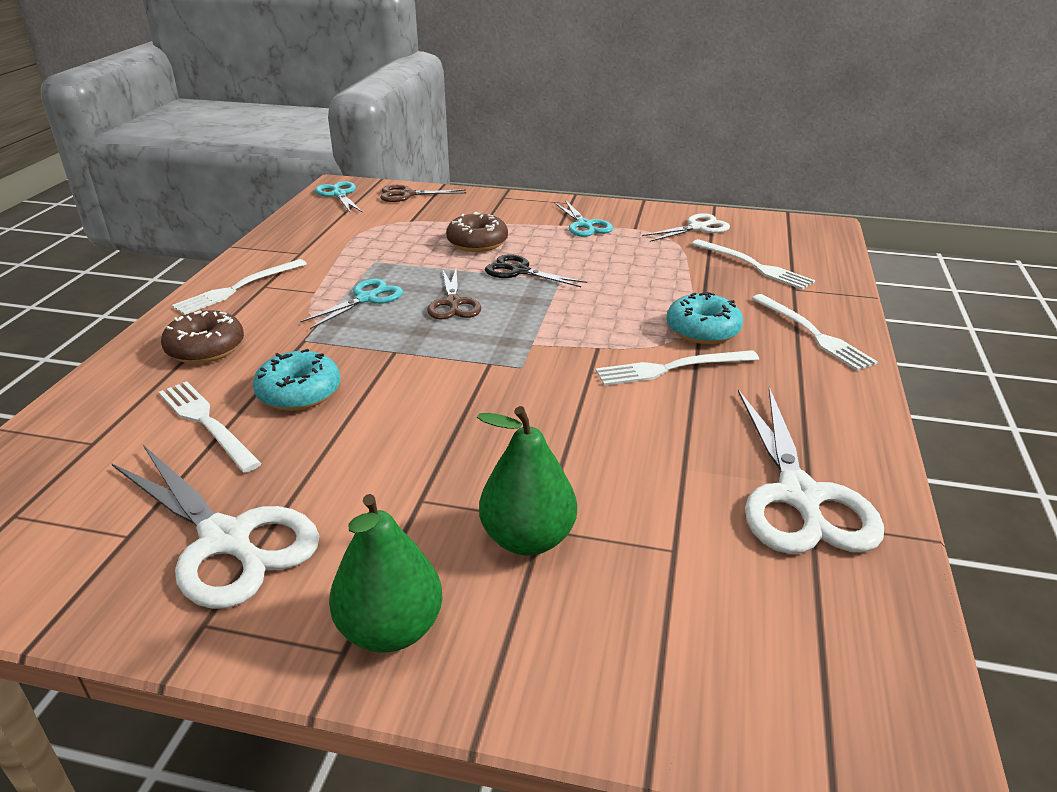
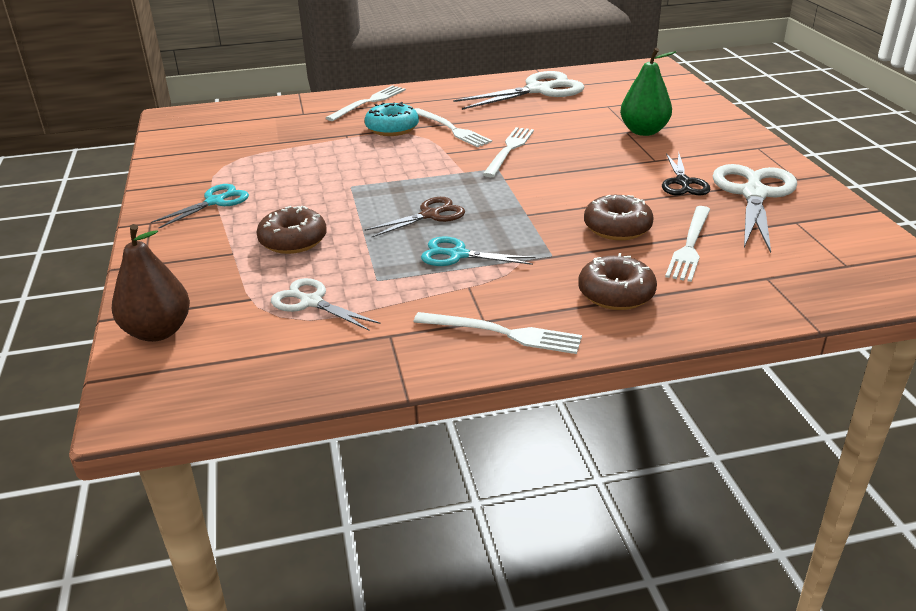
camera: 115 degrees left, 0 degrees up
turquoise donut [253,349,340,411] -> brown donut [584,195,654,240]
turquoise scissors [315,181,362,213] -> none
green pear [329,494,443,653] -> none
brown scissors [380,185,466,202] -> brown pear [112,224,190,342]
black scissors [485,254,587,287] -> black scissors moved to [662,152,711,195]
white scissors [642,213,730,242] -> white scissors moved to [271,278,381,331]
white fork [692,239,815,290] -> white fork moved to [483,127,534,177]

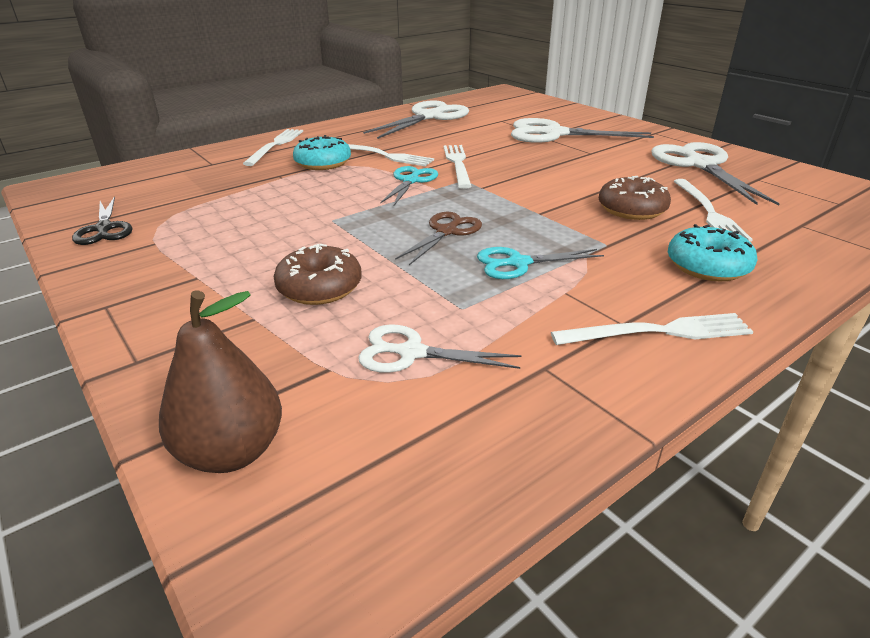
camera: 25 degrees left, 0 degrees up
turquoise scissors [151,184,249,228] -> turquoise scissors moved to [380,166,438,207]
brown donut [578,253,657,310] -> turquoise donut [668,224,757,281]
green pear [620,48,676,136] -> white scissors [511,118,654,143]
black scissors [662,152,711,195] -> black scissors moved to [72,196,133,245]

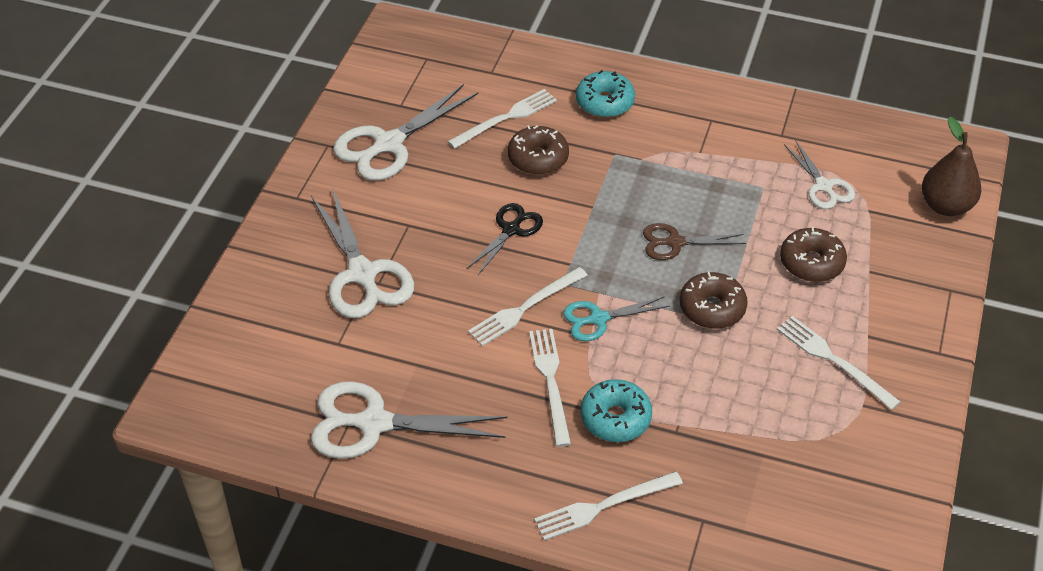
camera: 125 degrees left, 15 degrees up
black scissors [72,196,133,245] -> black scissors moved to [466,203,543,275]
turquoise scissors [477,247,604,279] -> none
white fork [551,313,754,345] -> white fork moved to [777,316,901,410]
none -> brown donut [680,272,748,329]

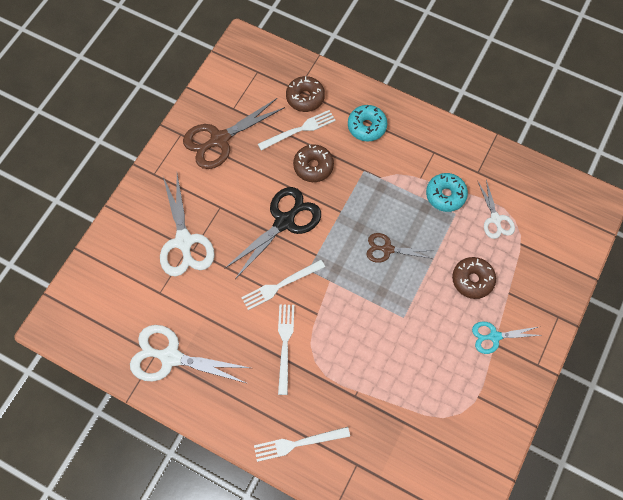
camera: 10 degrees right, 20 degrees up
white scissors [333,84,478,181] -> brown scissors [183,98,285,169]
black scissors [466,203,543,275] -> black scissors [224,187,321,279], size x1.72
turquoise scissors [563,296,670,341] -> turquoise scissors moved to [472,322,542,354]
turquoise donut [581,379,652,442] -> turquoise donut moved to [426,173,468,212]
brown donut [680,272,748,329] -> brown donut moved to [286,76,325,112]
white fork [777,316,901,410] -> none
brown pear [922,117,981,216] -> none

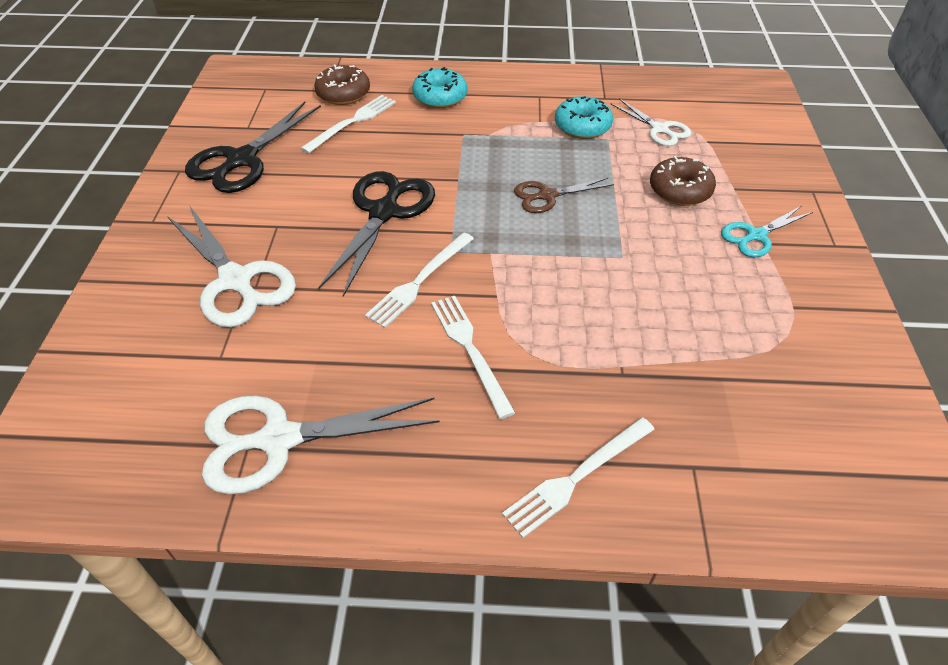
camera: 25 degrees left, 20 degrees down
brown scissors [183,98,285,169] -> black scissors [185,102,321,193]
brown donut [293,144,334,182] -> none

